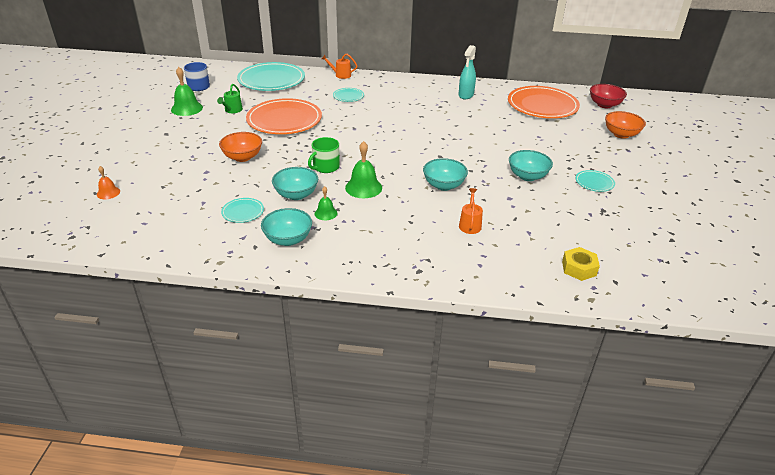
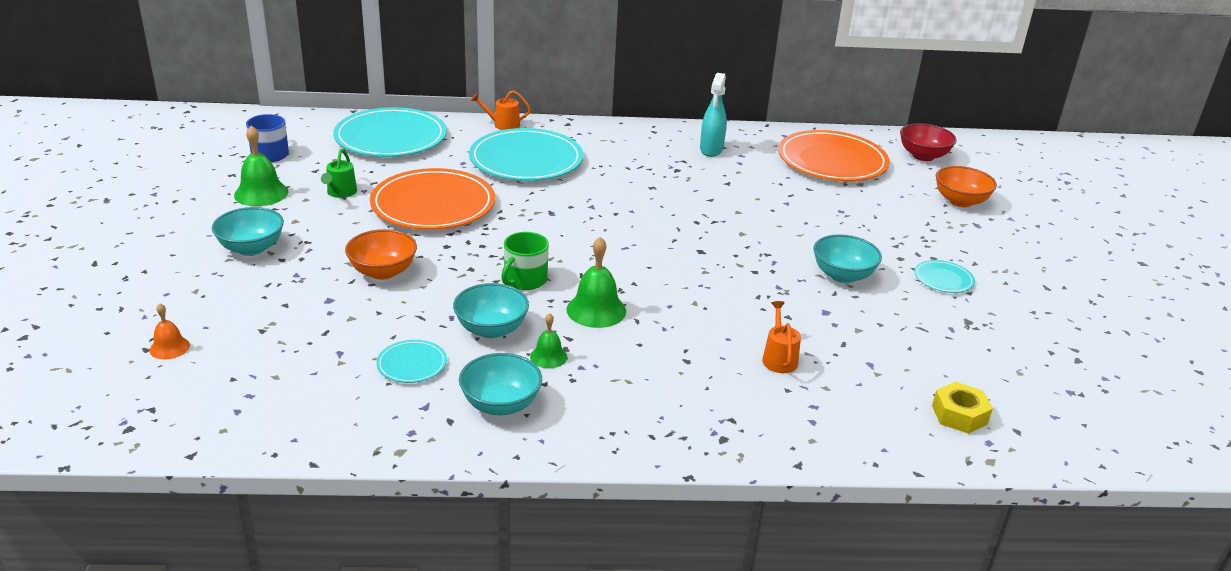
camera: 10 degrees left, 5 degrees down
turquoise plate [333,88,364,102] -> turquoise plate [469,128,583,181], size x2.22
turquoise bowl [423,158,468,191] -> turquoise bowl moved to [212,207,284,256]

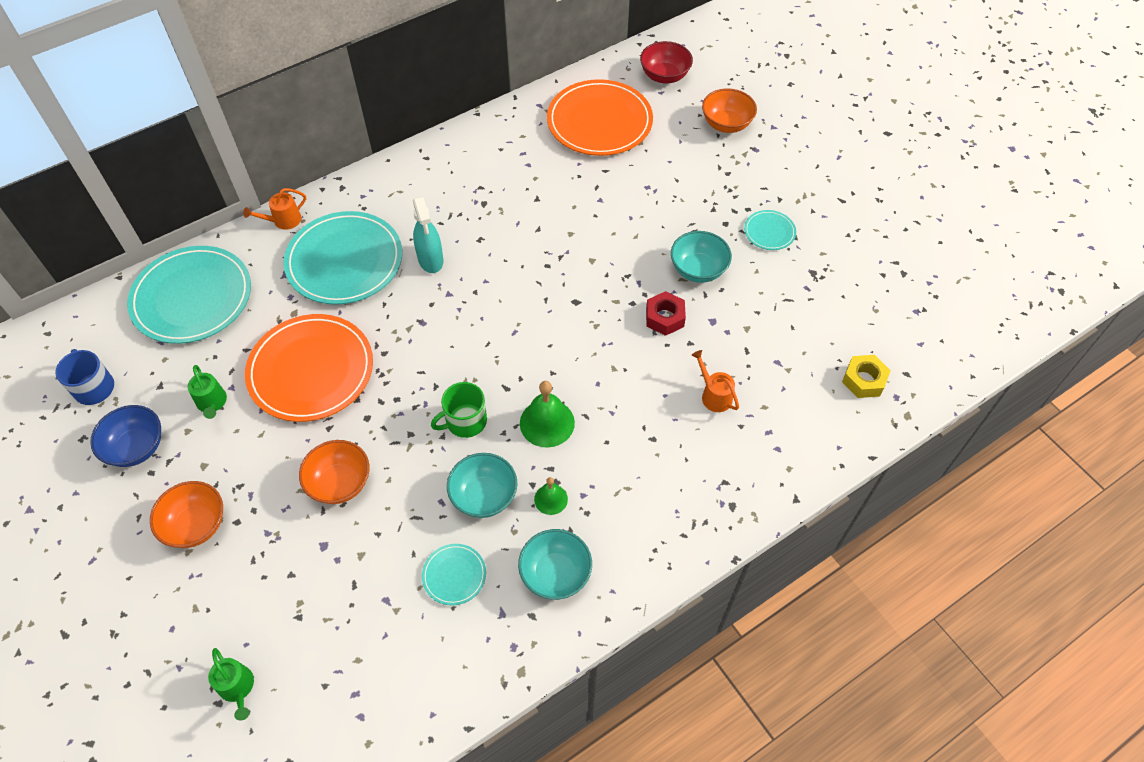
camera: 30 degrees left, 25 degrees up
orange bell [149,303,190,359] -> green watering can [208,648,254,721]
turquoise bowl [212,207,284,256] -> orange bowl [150,481,223,548]
green bell [234,125,288,206] -> blue bowl [90,405,161,467]
green mug [501,232,549,290] -> green mug turned 60 degrees clockwise [431,382,487,438]
turquoise spray bottle [700,73,727,157] -> turquoise spray bottle moved to [413,197,444,273]
none -> red nut [646,291,686,336]

